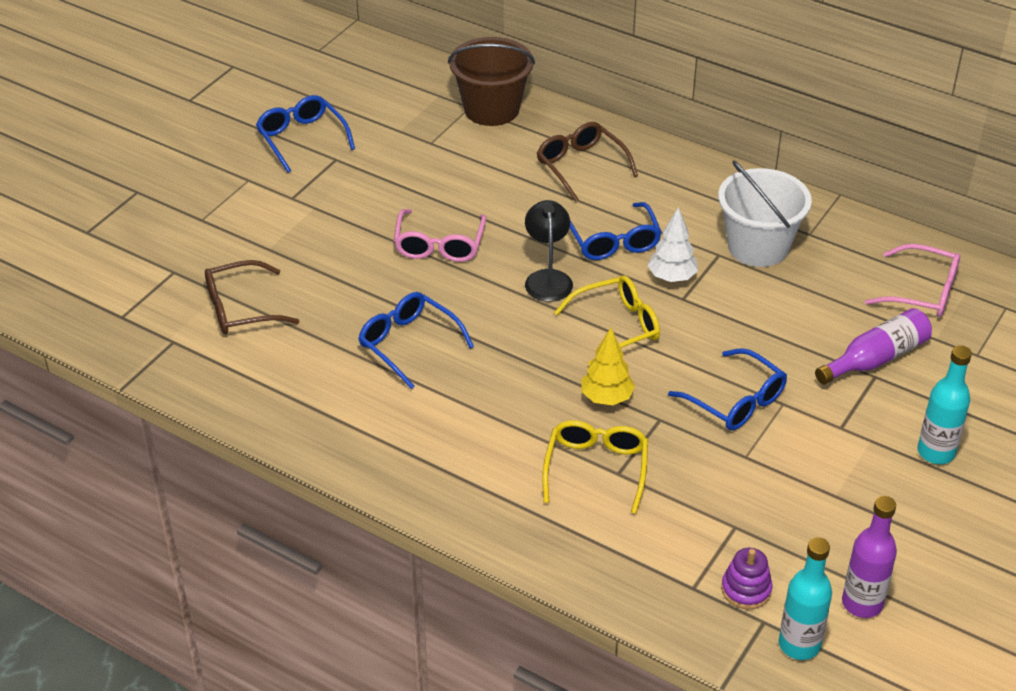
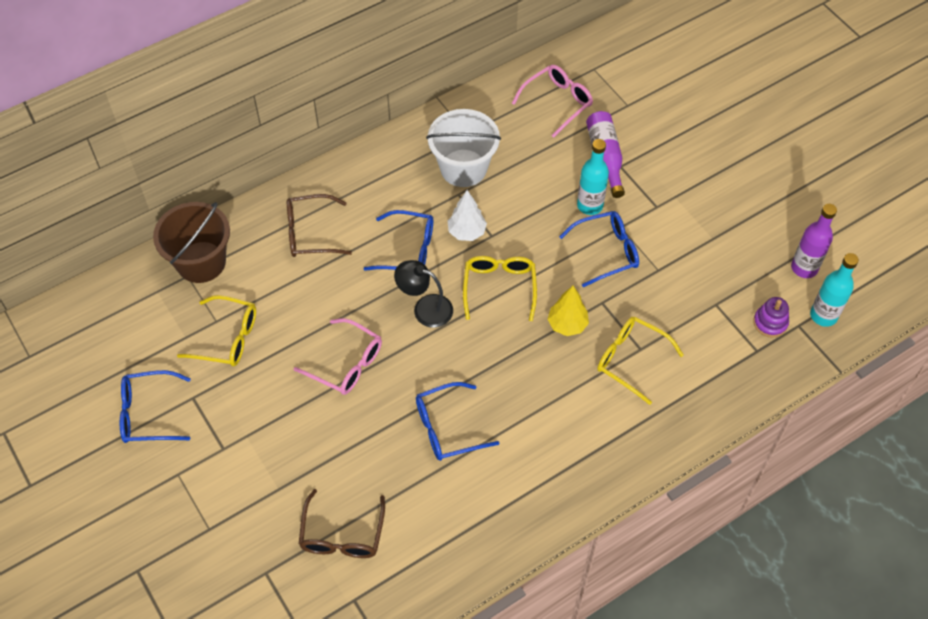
camera: 65 degrees left, 15 degrees up
turquoise bottle [918,345,972,464] -> turquoise bottle moved to [577,139,609,215]
none -> yellow glasses [177,295,256,366]

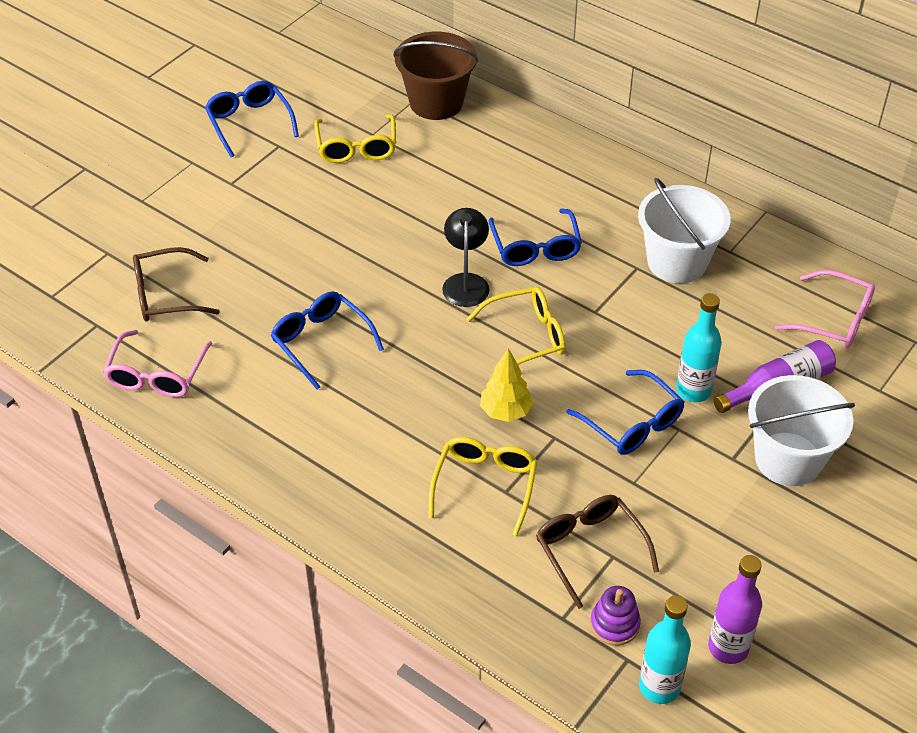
camera: 70 degrees right, 10 degrees down
brown glasses [287,194,352,257] -> brown glasses moved to [536,495,659,609]
pink glasses [294,318,382,395] -> pink glasses moved to [103,330,212,397]
white tree [448,190,487,241] -> none
none -> white bucket [748,375,855,486]

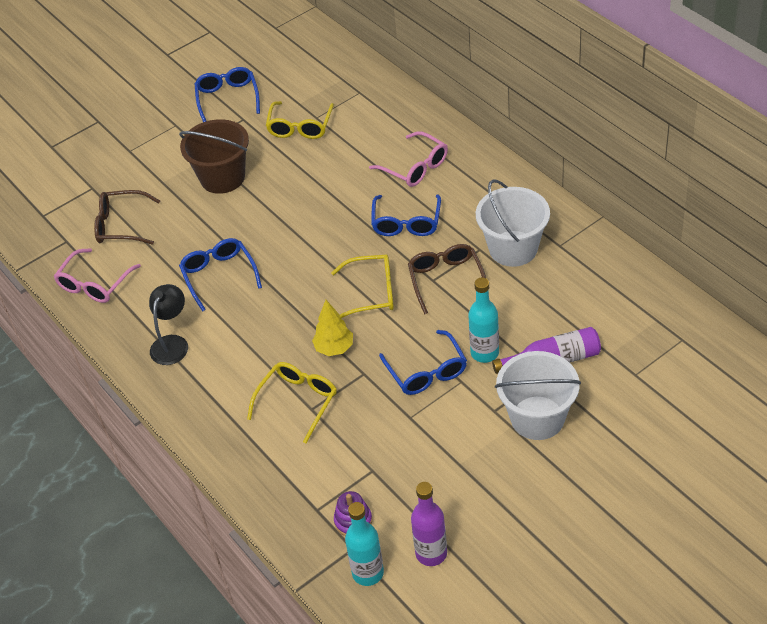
camera: 20 degrees right, 0 degrees up
brown bucket [393,32,478,120] -> brown bucket moved to [179,119,249,194]
black lamp [442,208,489,307] -> black lamp moved to [149,284,188,365]
brown glasses [536,495,659,609] -> brown glasses moved to [408,244,486,315]
pink glasses [775,270,875,348] -> pink glasses moved to [369,131,448,187]

